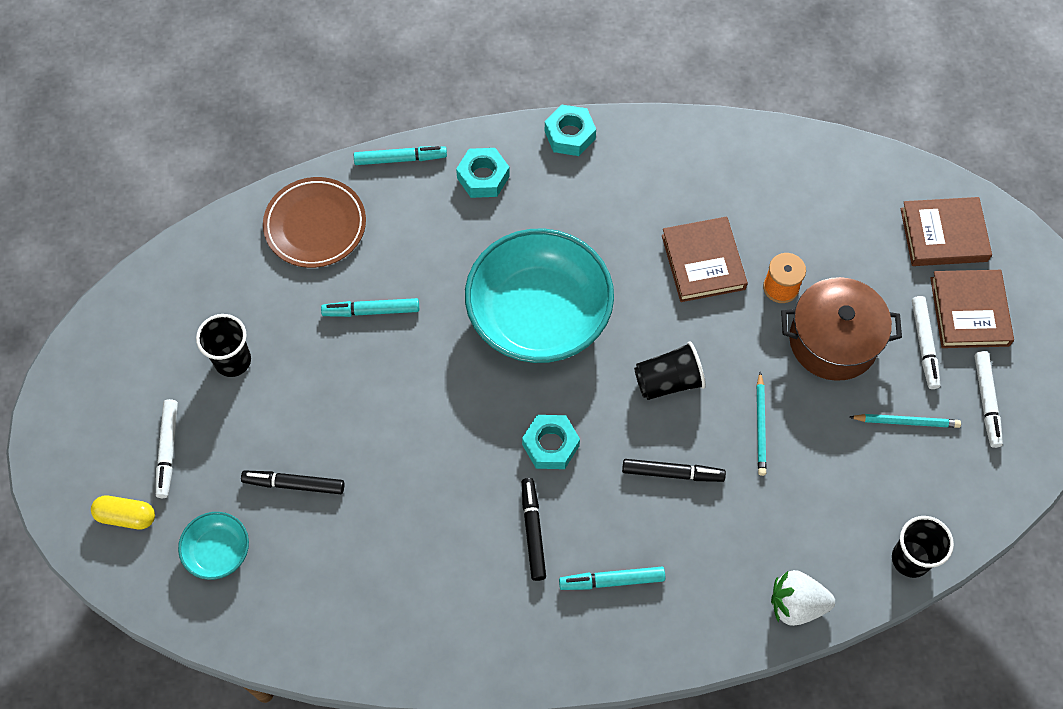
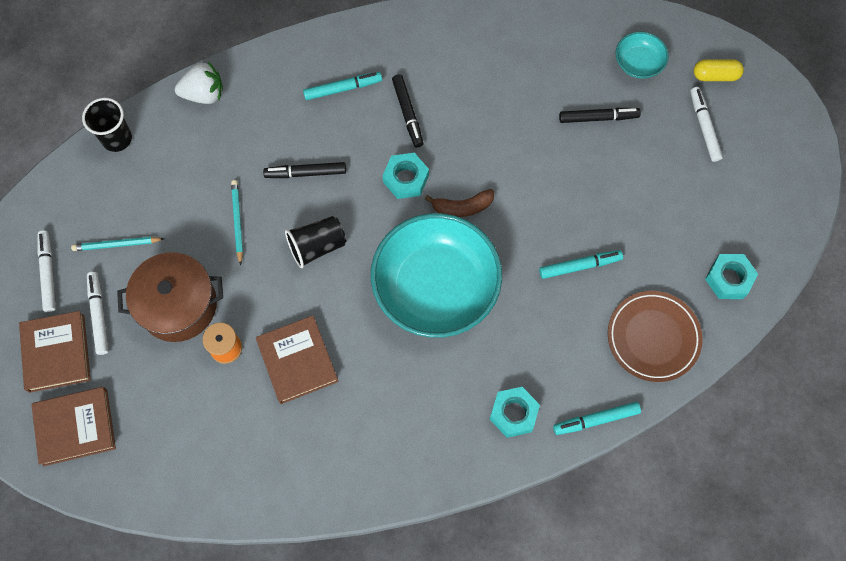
camera: 170 degrees right, 5 degrees up
black cup [196,314,251,377] -> none
turquoise nut [545,104,596,156] -> turquoise nut moved to [705,254,758,299]
none -> brown banana [425,189,494,217]

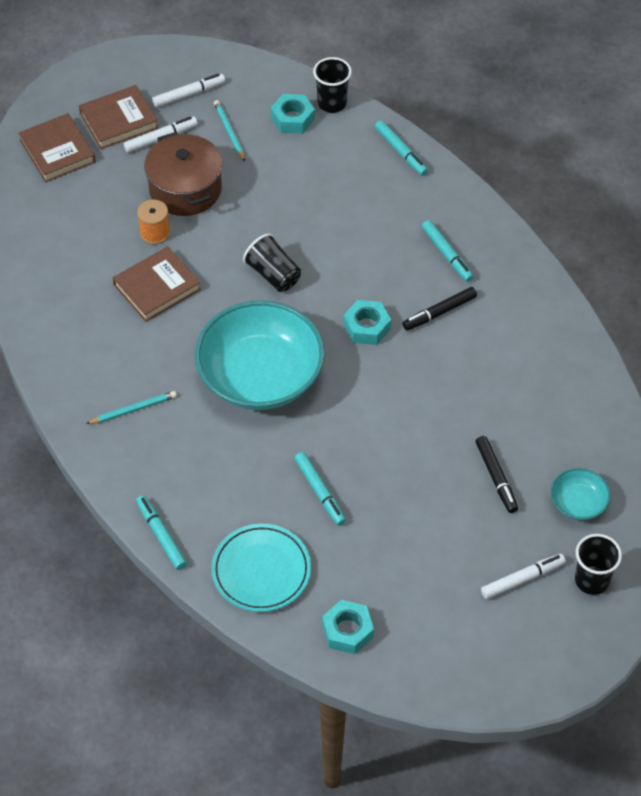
camera: 75 degrees right, 15 degrees down
white strawberry [175,62,223,104] -> turquoise marker [375,120,428,176]
turquoise pencil [231,180,243,266] -> turquoise pencil moved to [86,391,177,424]
black marker [263,162,346,178] -> none
brown banana [425,189,494,217] -> none
turquoise nut [490,387,540,438] -> turquoise nut moved to [271,94,315,133]
brown plate [608,291,703,382] -> turquoise plate [211,524,311,612]
yellow capsule [694,59,744,81] -> black cup [575,534,622,595]

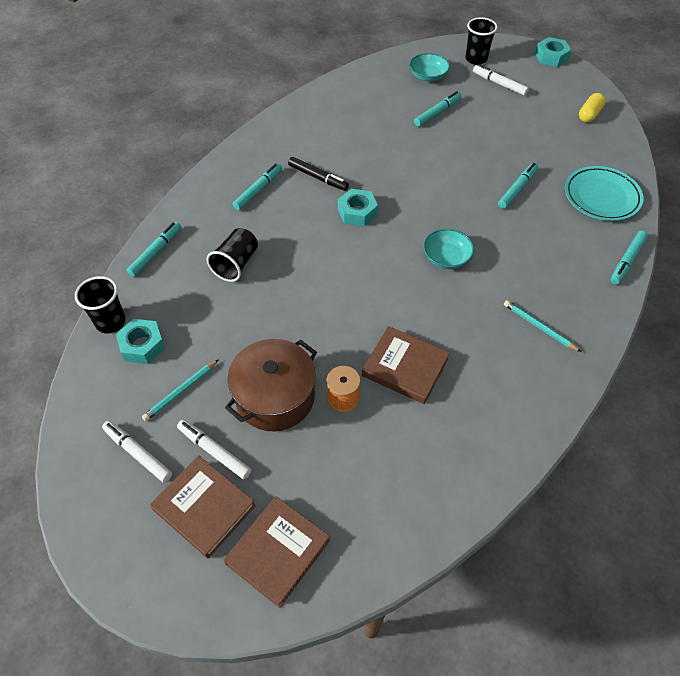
camera: 115 degrees left, 0 degrees up
turquoise bowl [195,301,325,410] -> turquoise bowl [423,229,474,269], size x0.44
black cup [243,233,301,292] -> black cup moved to [207,228,258,282]
turquoise nut [322,600,374,654] -> turquoise nut moved to [535,37,571,67]
black marker [476,436,518,513] -> turquoise marker [414,91,461,127]
none -> yellow capsule [579,93,606,123]

